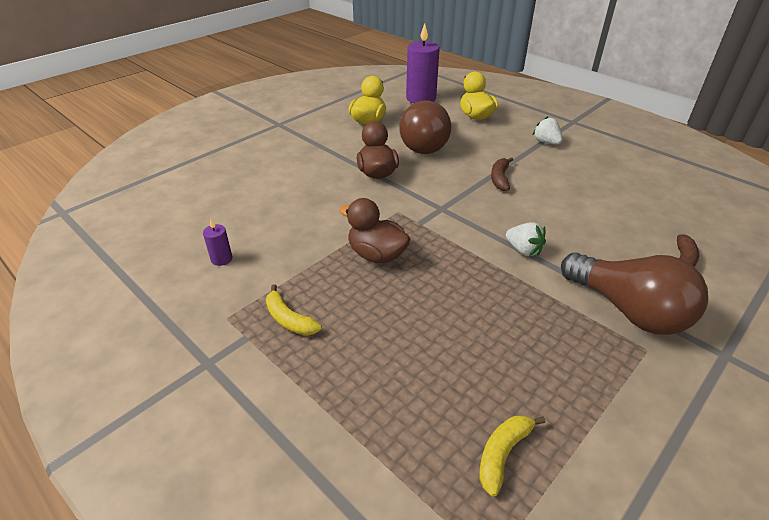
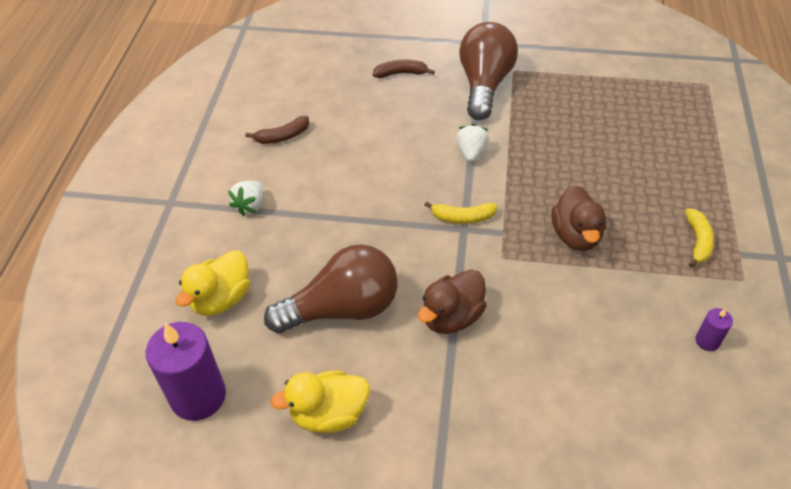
camera: 125 degrees left, 10 degrees up
yellow banana [479,415,545,496] -> yellow banana moved to [424,201,497,224]
brown banana [491,157,513,191] -> brown banana moved to [245,116,309,144]

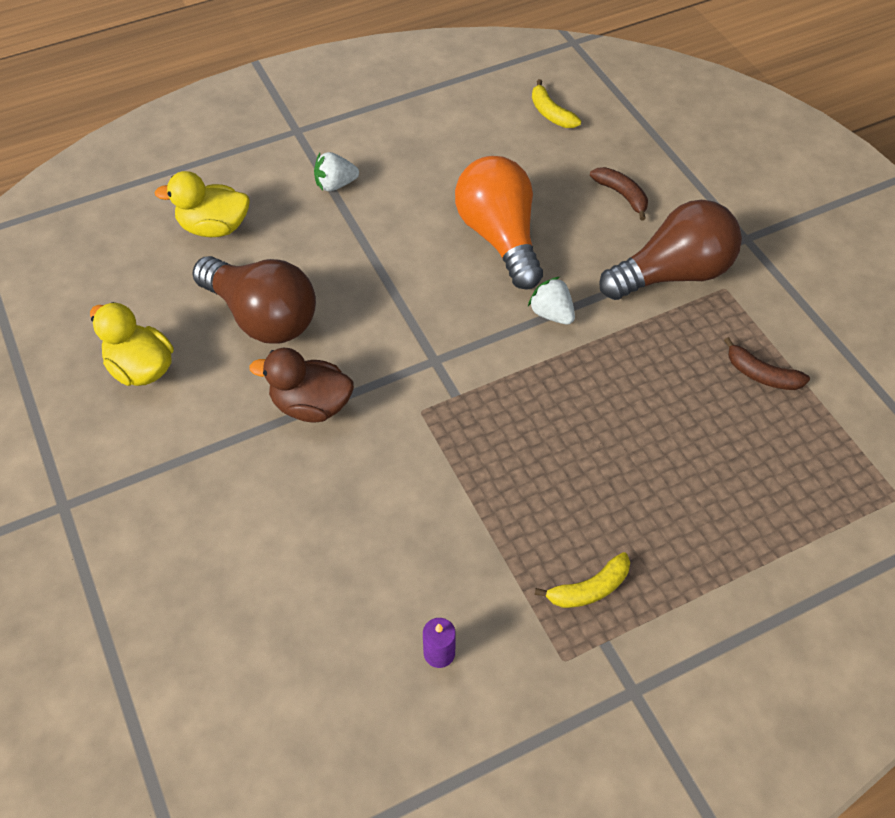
camera: 55 degrees right, 5 degrees up
purple candle [146,322,226,421] -> none
brown banana [245,116,309,144] -> brown banana moved to [724,337,810,390]
yellow banana [424,201,497,224] -> yellow banana moved to [532,79,581,128]
white strawberry [456,124,489,162] -> white strawberry turned 105 degrees counterclockwise [528,277,575,324]
brown duck [551,185,606,251] -> none
none -> orange light bulb [455,156,543,290]

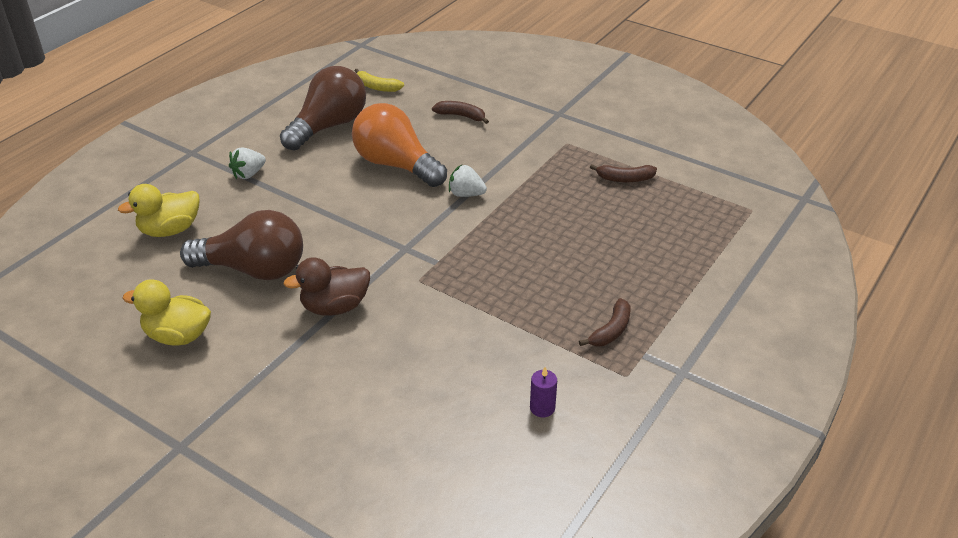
camera: 30 degrees left, 15 degrees down
yellow banana [535,552,630,608] -> brown banana [579,298,631,346]
brown light bulb [599,200,742,300] -> brown light bulb moved to [280,66,366,151]

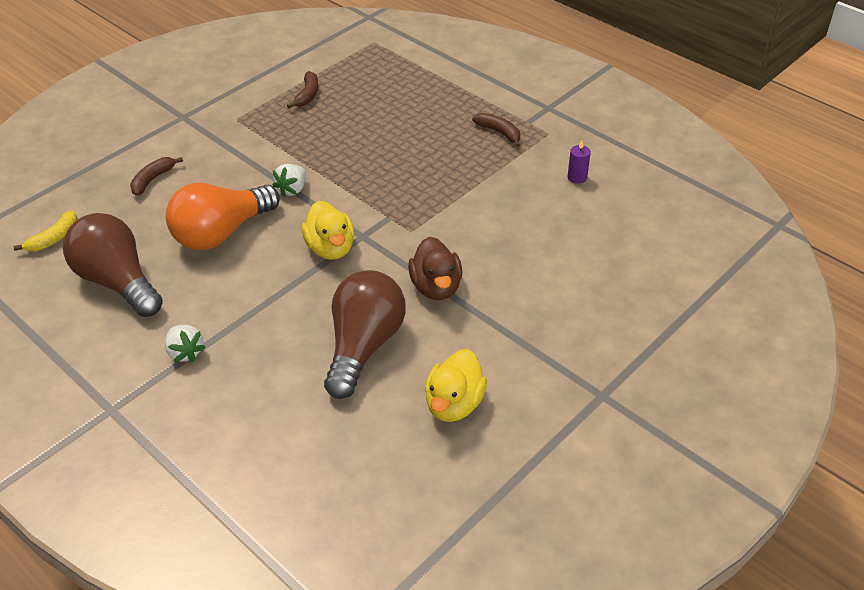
camera: 80 degrees left, 5 degrees up
yellow duck [118,184,200,237] -> yellow duck moved to [302,201,354,260]

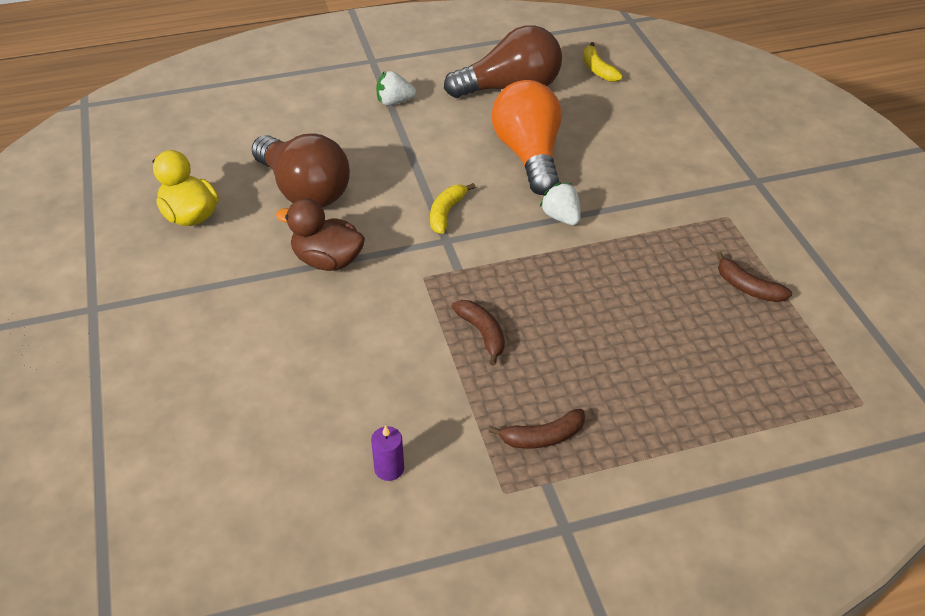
camera: 120 degrees right, 0 degrees up
brown banana [130,157,183,196] -> brown banana moved to [451,300,505,365]
yellow duck [302,201,354,260] -> yellow banana [430,183,475,234]

